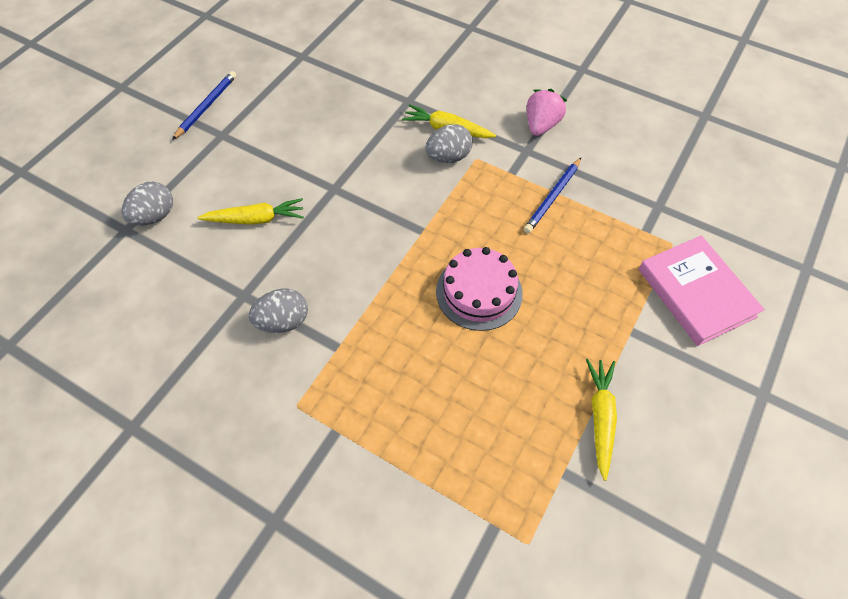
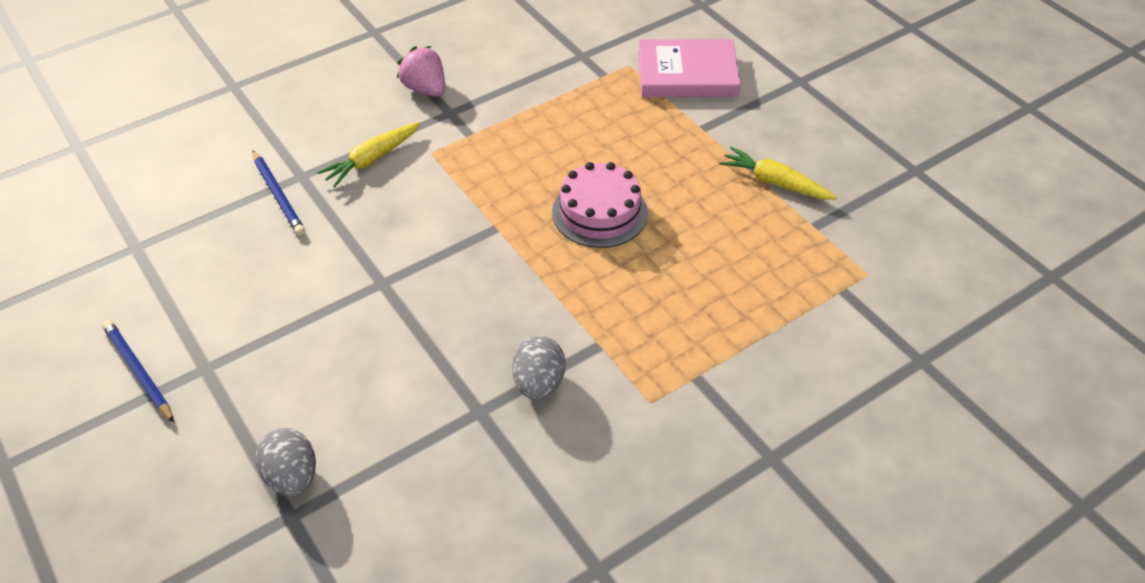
camera: 65 degrees left, 10 degrees down
yellow carrot [197,198,304,225] -> none
grey egg [425,124,473,163] -> none
blue pencil [524,158,581,233] -> blue pencil moved to [252,150,305,236]

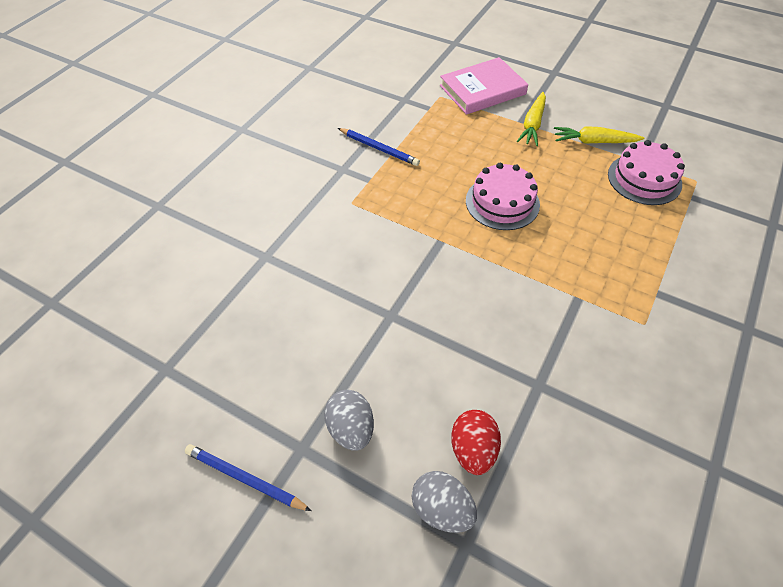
camera: 25 degrees left, 5 degrees up
blue pencil [252,150,305,236] -> blue pencil moved to [338,128,420,166]
yellow carrot [317,122,420,187] -> yellow carrot moved to [517,92,546,146]
pink strawberry [397,46,445,97] -> none
grey egg [512,336,565,400] -> grey egg moved to [324,390,374,451]
none -> red egg [451,410,501,475]
none -> pink cake [608,140,685,205]

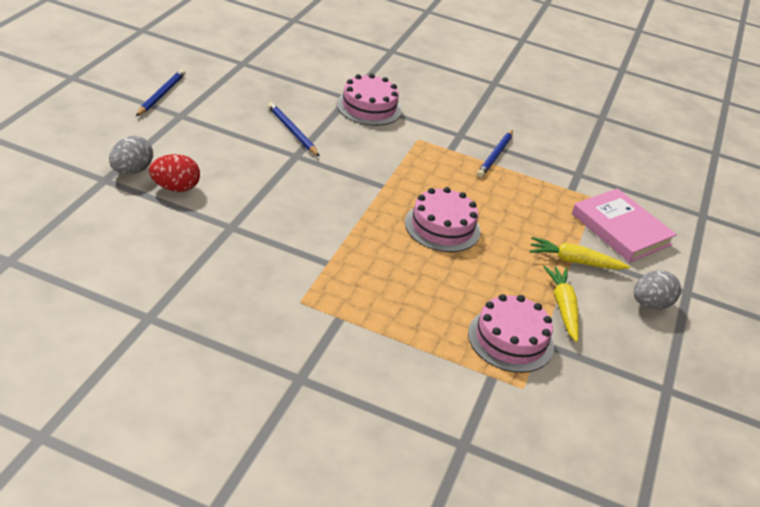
camera: 75 degrees right, 15 degrees down
grey egg [324,390,374,451] -> grey egg moved to [634,270,681,309]
none -> blue pencil [268,102,320,157]
none -> pink cake [337,74,402,126]

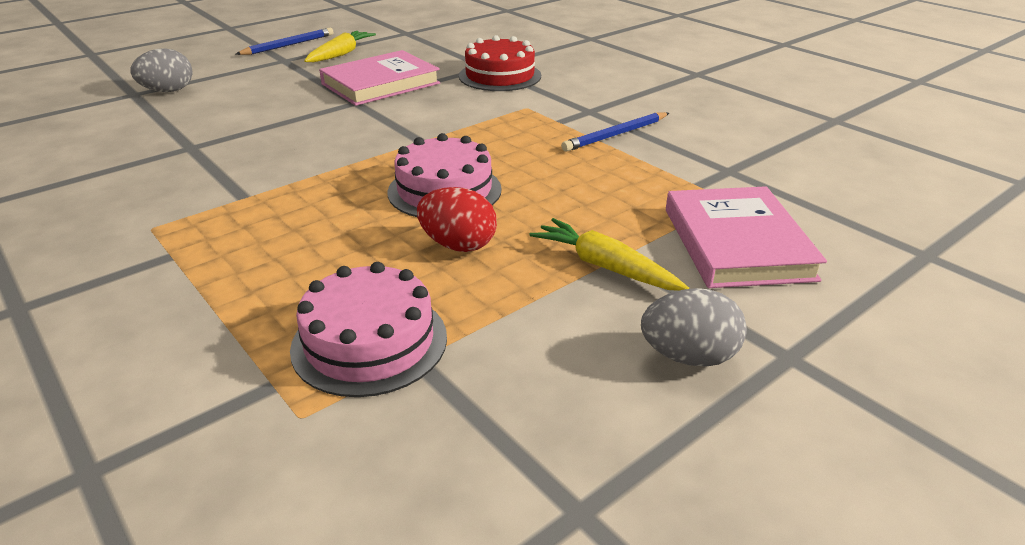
camera: 35 degrees right, 5 degrees down
red egg [149,154,200,192] -> red egg moved to [417,187,497,252]
blue pencil [268,102,320,157] -> pink book [319,50,440,106]
pink cake [337,74,402,126] -> red cake [459,35,541,91]
yellow carrot [544,266,579,342] -> yellow carrot moved to [304,31,376,62]

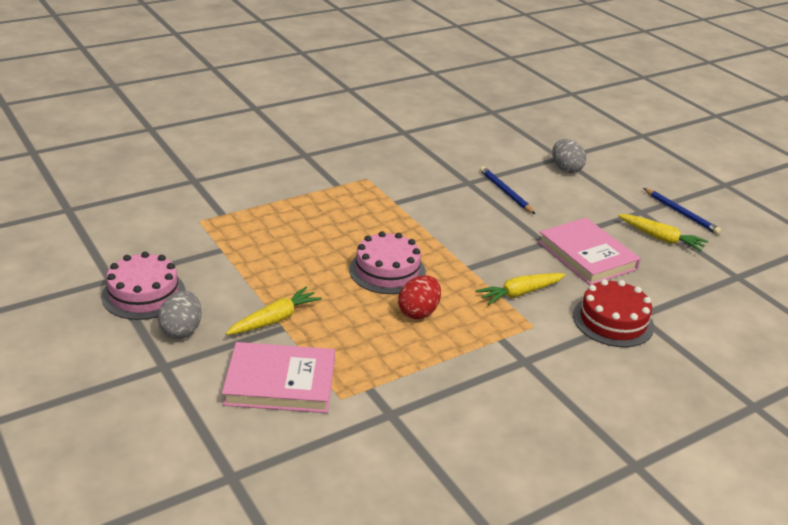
camera: 95 degrees right, 0 degrees up
pink cake [290,262,447,397] -> pink cake moved to [101,252,186,320]
red egg [417,187,497,252] -> red egg moved to [398,275,441,319]
blue pencil [561,112,669,152] -> blue pencil moved to [480,166,535,214]
none -> yellow carrot [476,273,566,305]

